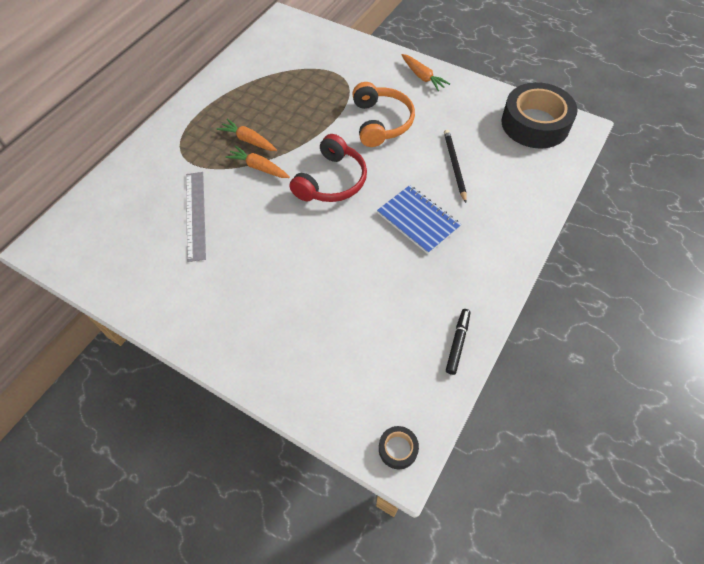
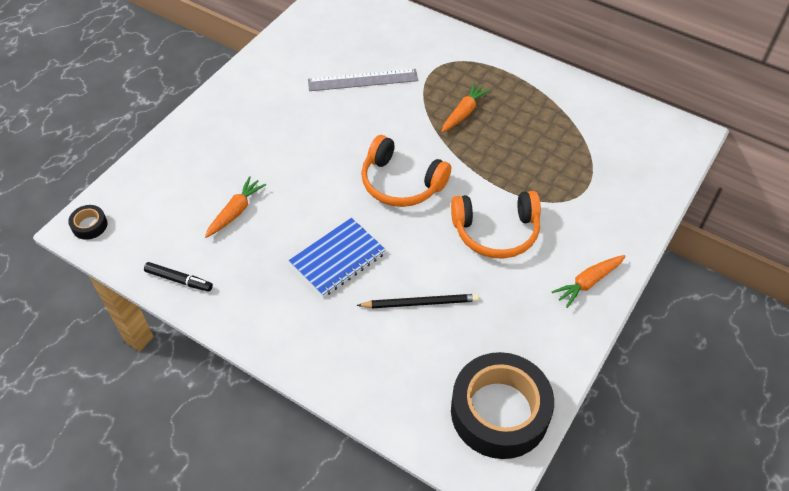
camera: 90 degrees right, 5 degrees down
orange carrot [225,146,290,178] -> orange carrot moved to [205,176,266,238]
red headphones [289,134,367,202] -> orange headphones [361,135,451,207]

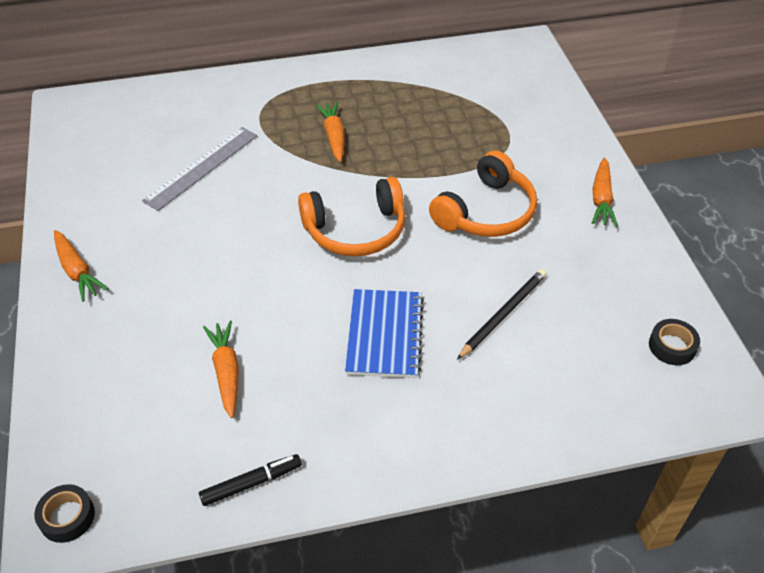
camera: 45 degrees left, 5 degrees down
black tape [451,352,554,459] -> black tape [649,319,700,365], size x0.41
none -> orange carrot [54,230,108,302]

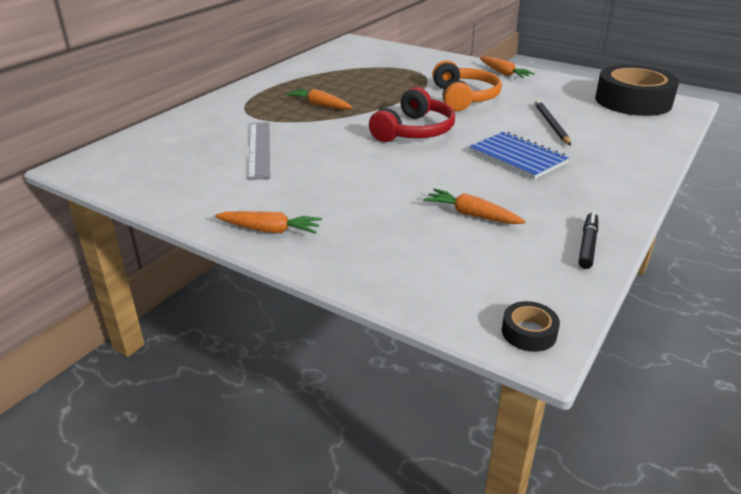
camera: 45 degrees left, 15 degrees down
orange headphones [298,177,405,256] -> red headphones [369,87,455,142]
black tape [649,319,700,365] -> black tape [595,65,679,116], size x2.43

